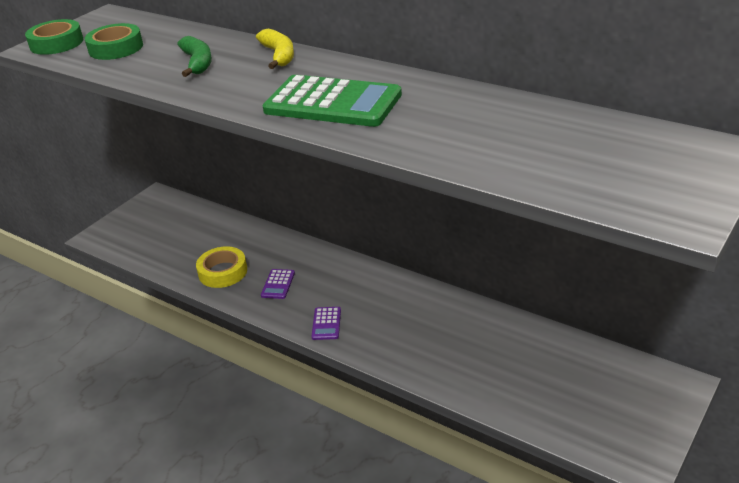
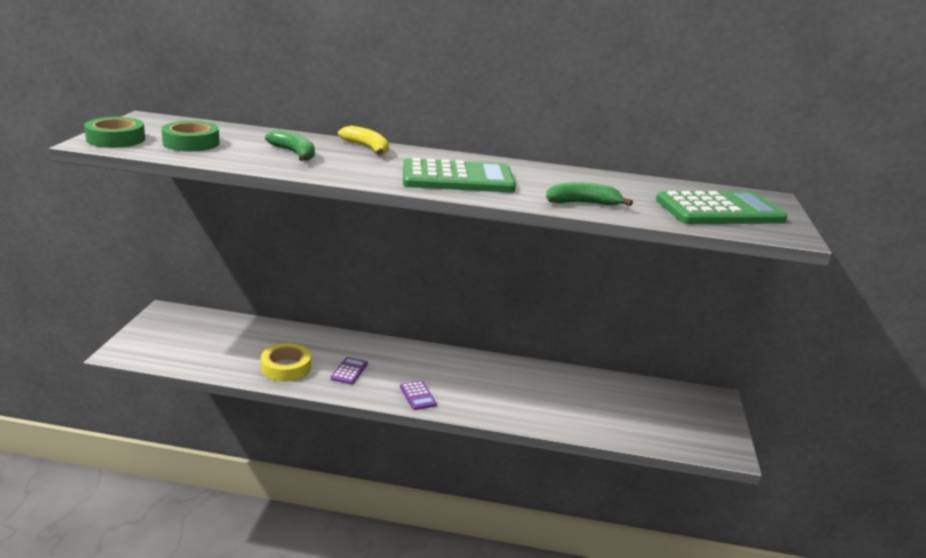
camera: 30 degrees left, 10 degrees down
purple calculator [261,269,295,299] -> purple calculator turned 150 degrees counterclockwise [331,357,368,384]
none -> green banana [546,182,633,206]
none -> green calculator [656,191,788,224]

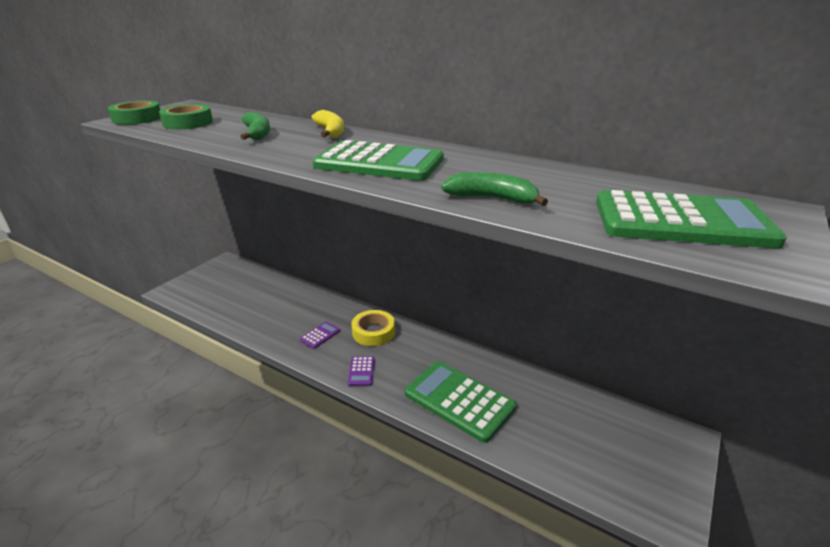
camera: 25 degrees right, 5 degrees up
yellow tape [261,343,311,382] -> yellow tape moved to [351,310,395,346]
none -> green calculator [405,361,517,443]

